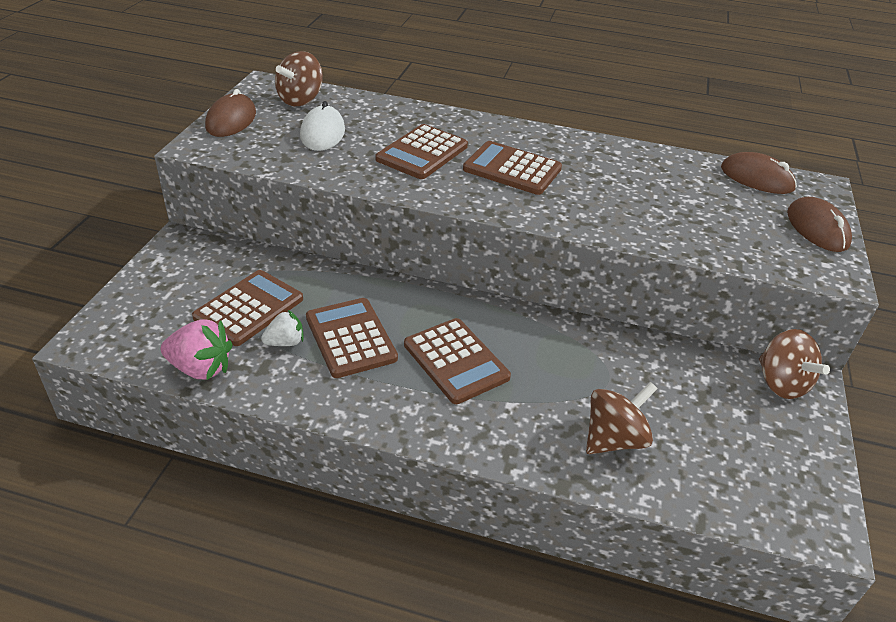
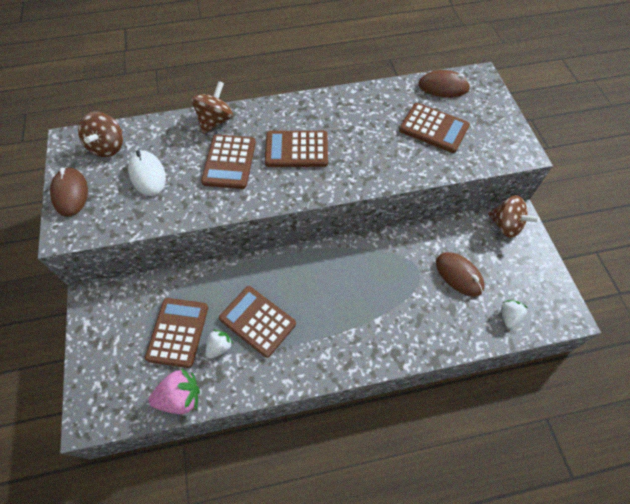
camera: 25 degrees left, 20 degrees up
brown calculator [404,318,511,404] -> brown calculator moved to [399,103,470,153]
brown spinning top [586,382,658,454] -> brown spinning top moved to [191,81,233,134]
brown mouse [787,197,852,252] -> brown mouse moved to [436,252,485,297]
none -> white strawberry [501,300,528,329]

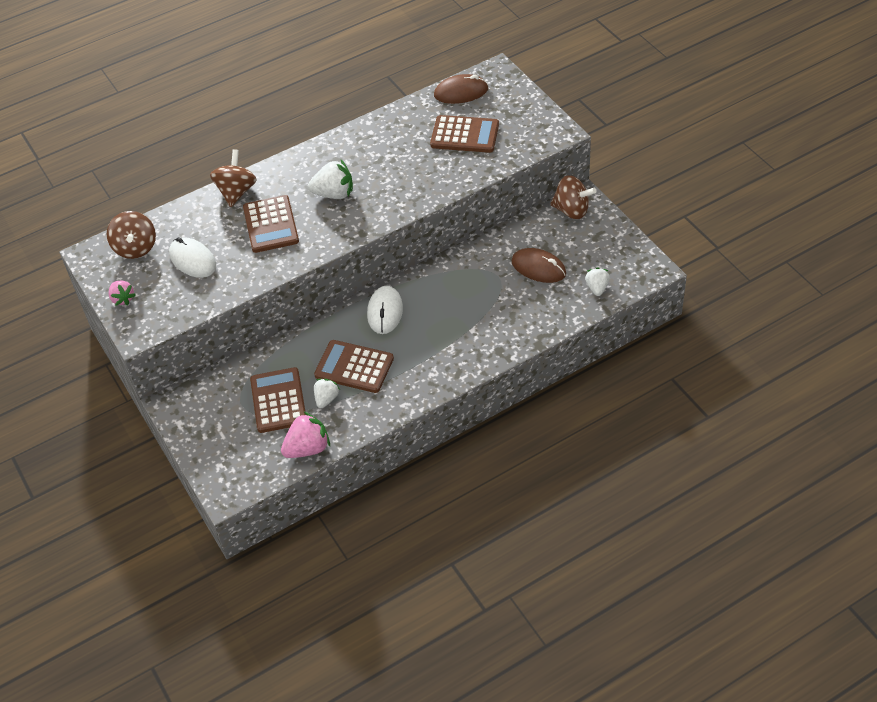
camera: 15 degrees left, 10 degrees down
brown mouse [50,167,88,217] -> pink strawberry [109,281,135,306]
brown calculator [265,131,328,167] -> white strawberry [308,160,353,199]
none -> white mouse [367,286,403,334]

